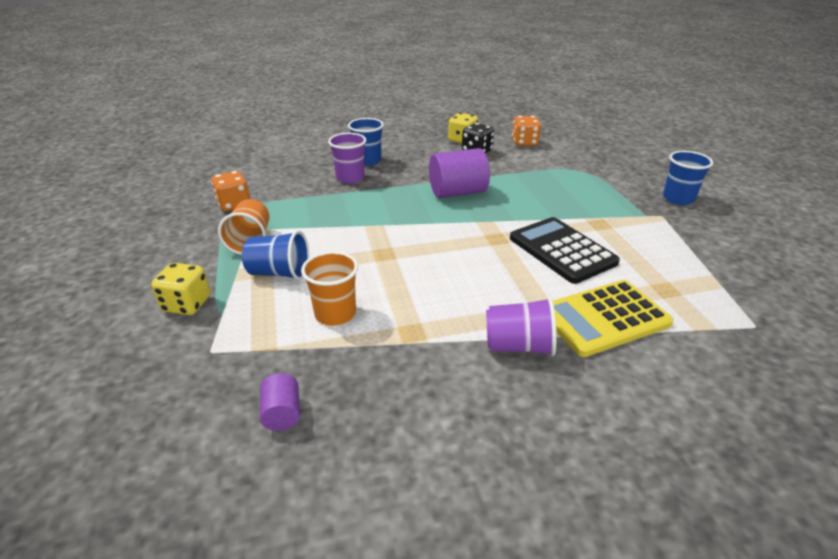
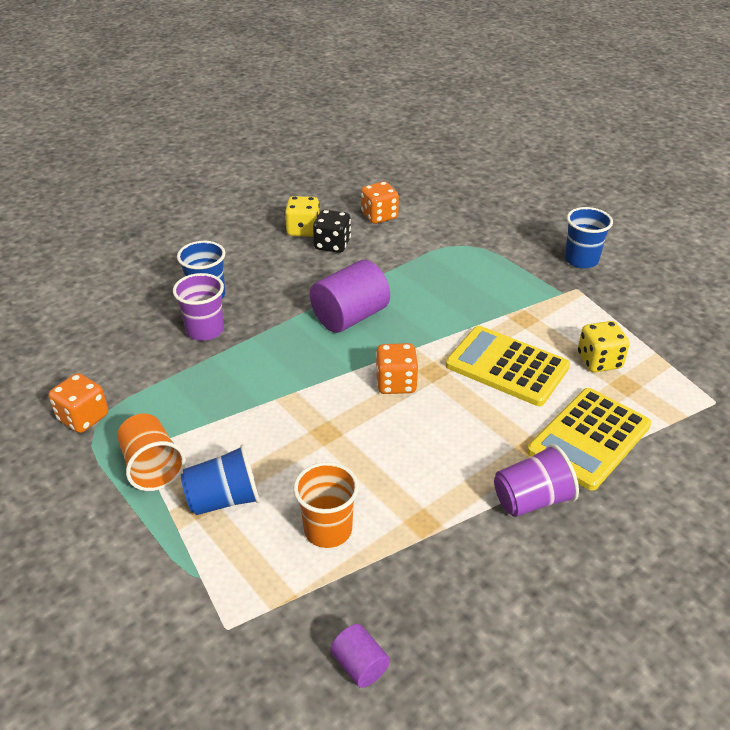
camera: 25 degrees left, 5 degrees up
yellow dice [151,263,210,315] -> yellow dice moved to [578,321,630,372]
black calculator [510,217,620,284] -> yellow calculator [446,326,570,406]
none -> orange dice [376,343,418,394]

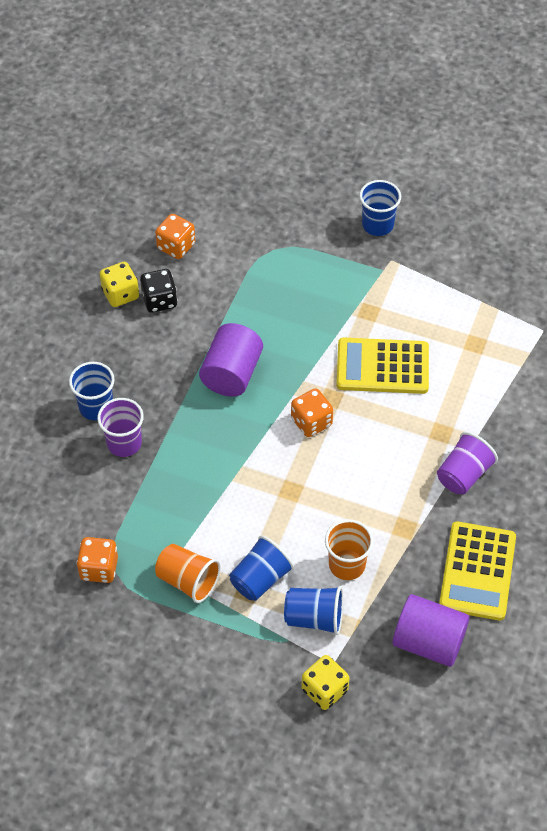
camera: 30 degrees left, 15 degrees up
purple cylinder [330,624,390,688] -> purple cylinder [393,594,470,667], size x1.96
yellow calculator [527,388,651,491] -> yellow calculator moved to [439,521,516,621]
yellow dice [578,321,630,372] -> yellow dice moved to [302,655,350,710]
none -> blue cup [284,586,343,635]

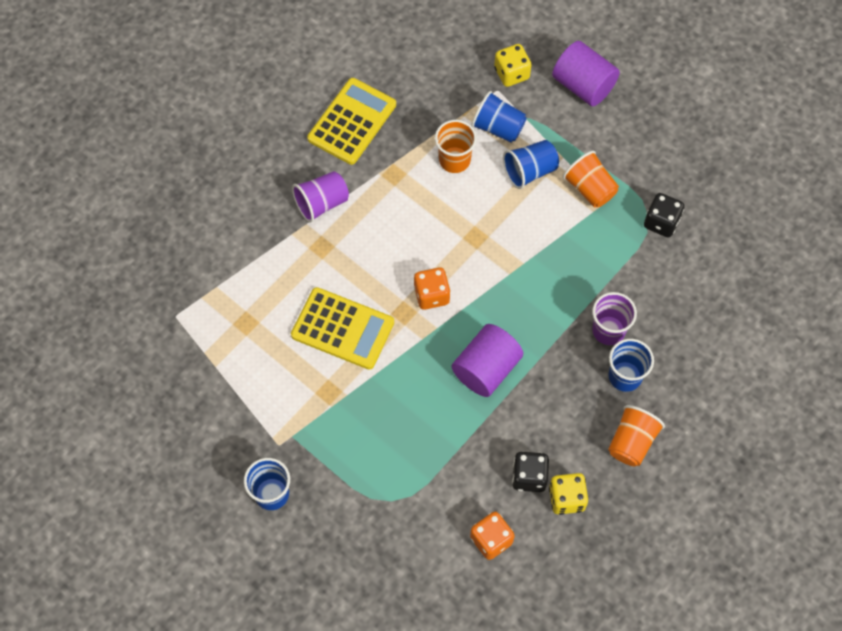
camera: 160 degrees left, 10 degrees up
orange dice [77,537,118,583] -> black dice [644,193,684,238]
purple cylinder [393,594,470,667] -> purple cylinder moved to [552,41,620,106]
none -> orange cup [608,405,665,467]

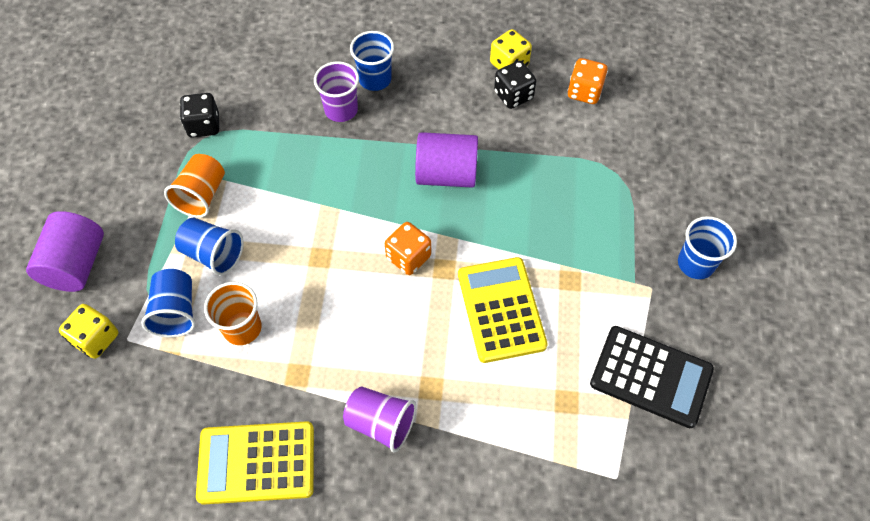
camera: 125 degrees left, 5 degrees down
orange cup [608,405,665,467] -> none
none -> black calculator [590,326,714,428]

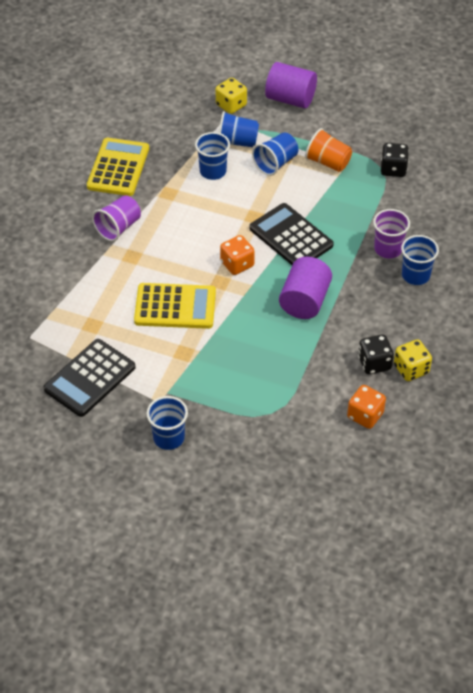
camera: 105 degrees right, 10 degrees down
orange cup [204,282,262,345] -> blue cup [195,132,230,180]
none -> black calculator [249,203,334,265]

